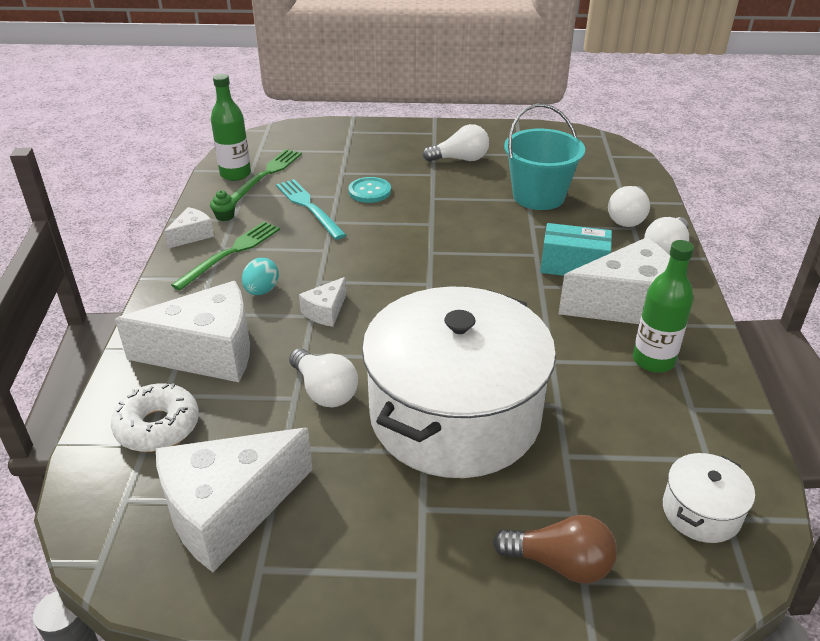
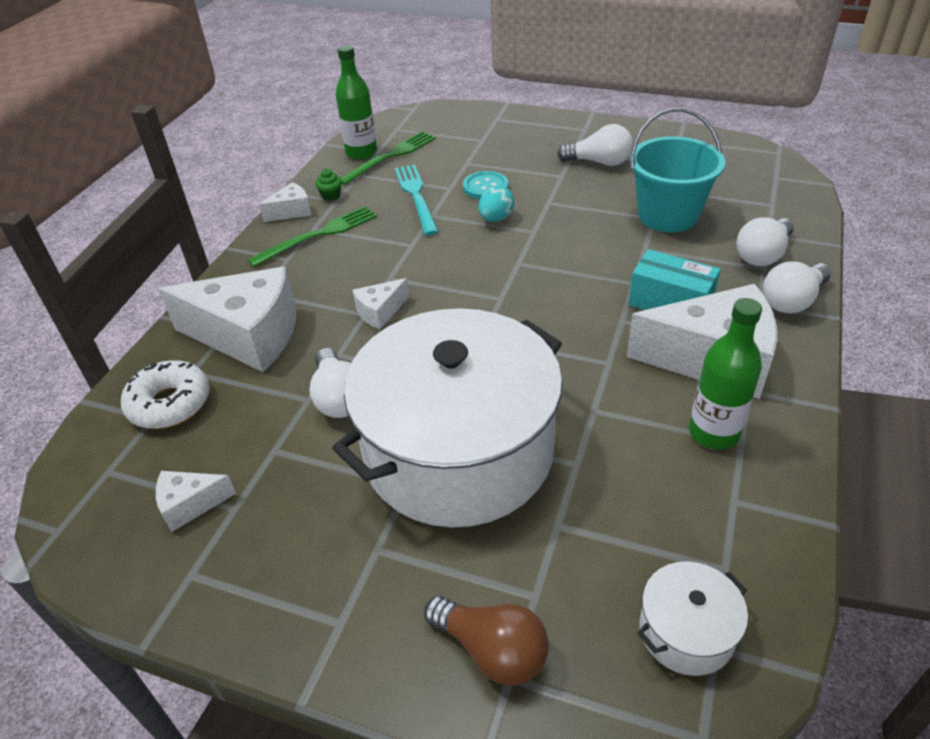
camera: 20 degrees right, 5 degrees up
white cheese [156,428,313,572] -> white cheese [156,471,236,532], size x0.46
turquoise egg [242,258,279,295] -> turquoise egg moved to [478,186,514,222]

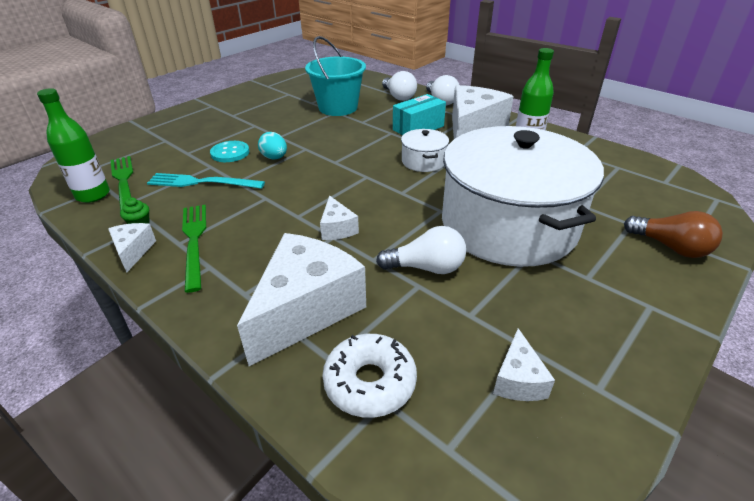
camera: 70 degrees left, 5 degrees down
brown light bulb [424,596,549,686] -> brown light bulb turned 75 degrees clockwise [624,211,723,258]
white light bulb [557,124,633,166] -> none
white pot [637,561,748,676] -> white pot moved to [401,129,449,172]

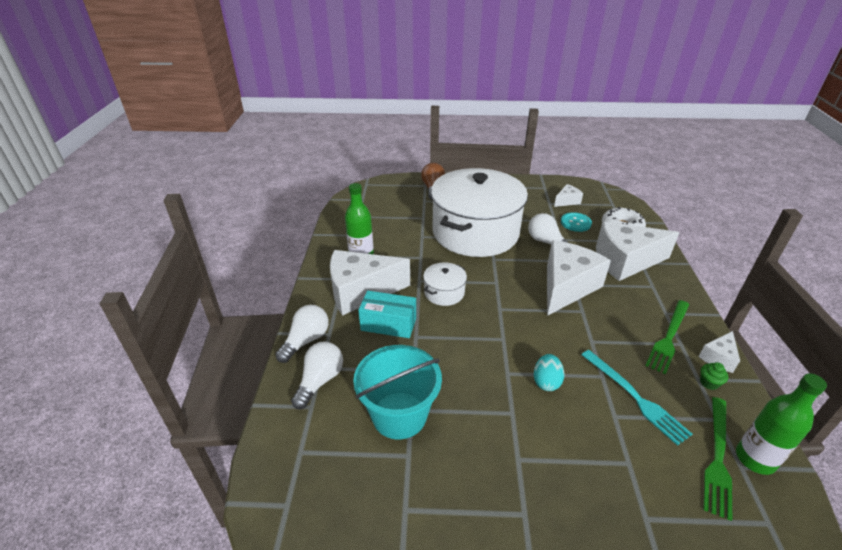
camera: 130 degrees left, 0 degrees up
turquoise button [210,141,249,162] -> turquoise button moved to [561,212,592,232]
white cheese [320,195,359,240] -> white cheese [547,240,611,316], size x2.17

